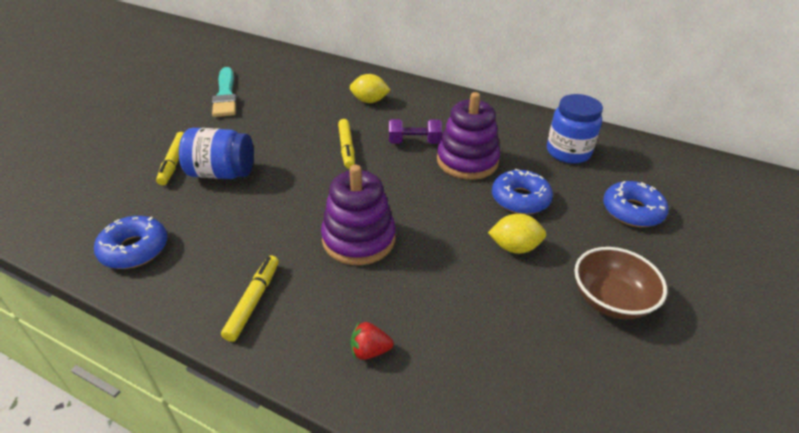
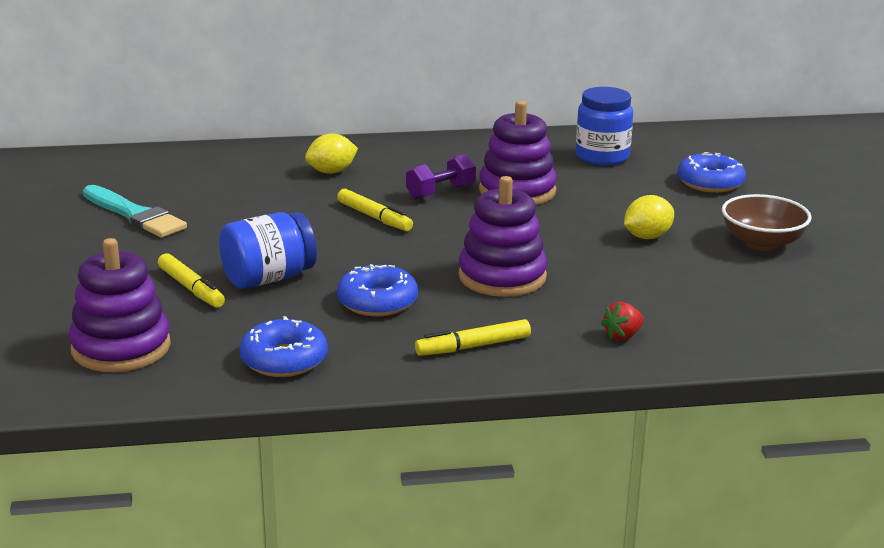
camera: 35 degrees left, 15 degrees down
yellow marker [221,255,279,342] -> yellow marker turned 90 degrees counterclockwise [415,319,531,356]
blue donut [492,169,553,215] -> blue donut moved to [337,264,418,317]
none -> purple stacking toy [69,238,171,372]

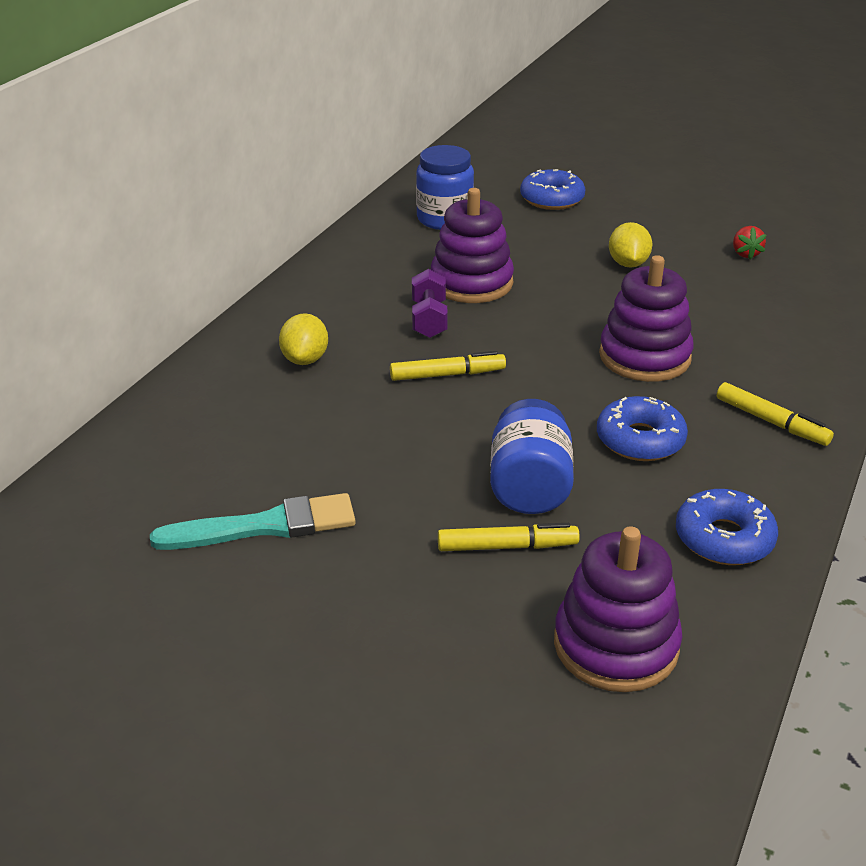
camera: 55 degrees left, 10 degrees up
yellow marker [415,319,531,356] -> yellow marker turned 60 degrees counterclockwise [717,382,834,446]
red strawberry [601,302,644,340] -> red strawberry moved to [733,226,766,259]
brown bowl [722,194,812,251] -> none

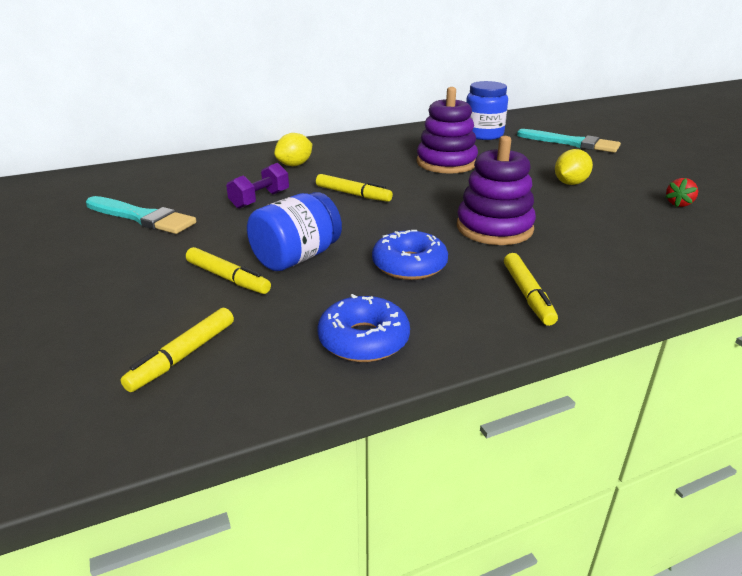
camera: 40 degrees right, 5 degrees down
purple dumbbell [412,269,448,338] -> purple dumbbell moved to [226,163,289,209]
blue donut [520,169,585,210] -> turquoise brush [517,129,621,153]
purple stacking toy [554,526,682,692] -> yellow marker [121,308,234,392]

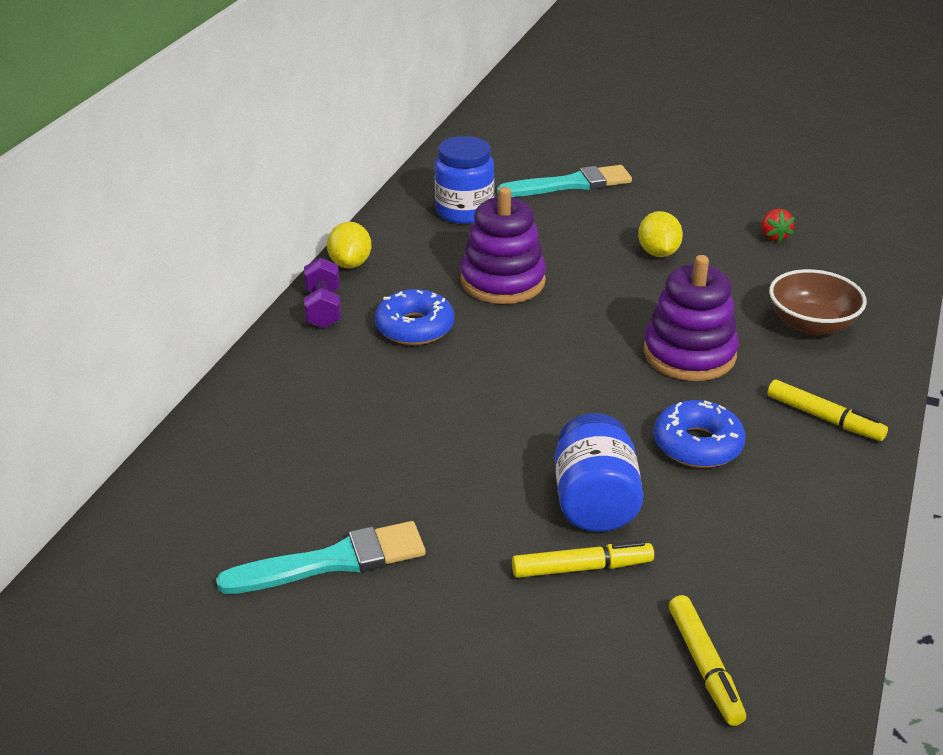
camera: 45 degrees left, 5 degrees up
purple dumbbell [226,163,289,209] -> purple dumbbell moved to [304,257,341,328]
yellow lemon [274,133,312,166] -> yellow lemon moved to [327,222,371,268]
yellow marker [316,174,393,202] -> none
blue donut [317,294,410,362] -> blue donut moved to [375,289,454,345]
none -> brown bowl [769,269,867,336]

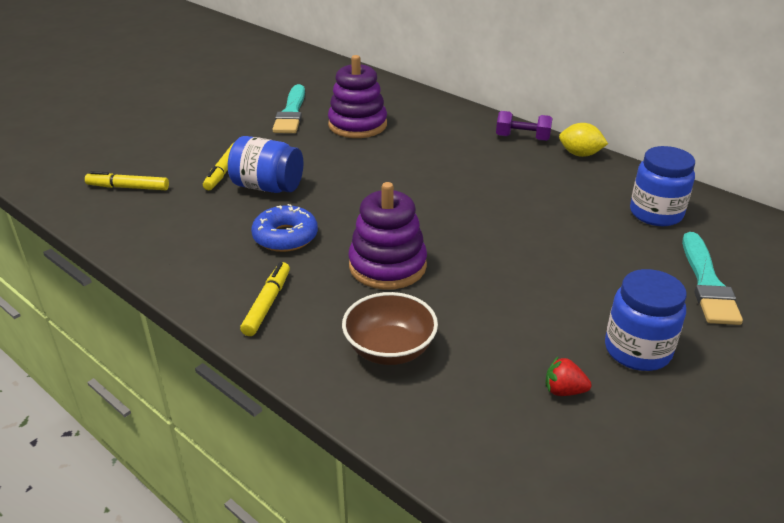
camera: 110 degrees right, 0 degrees up
blue donut [375,289,454,345] -> none
purple stacking toy [460,187,546,304] -> purple stacking toy moved to [328,55,387,138]
yellow lemon [638,211,683,257] -> none
yellow marker [767,380,888,441] -> yellow marker turned 135 degrees clockwise [240,262,290,336]
none -> blue jar [605,269,687,371]

